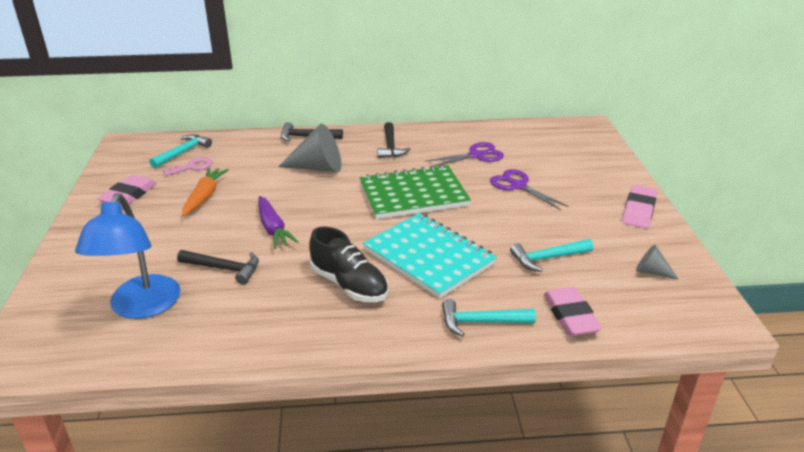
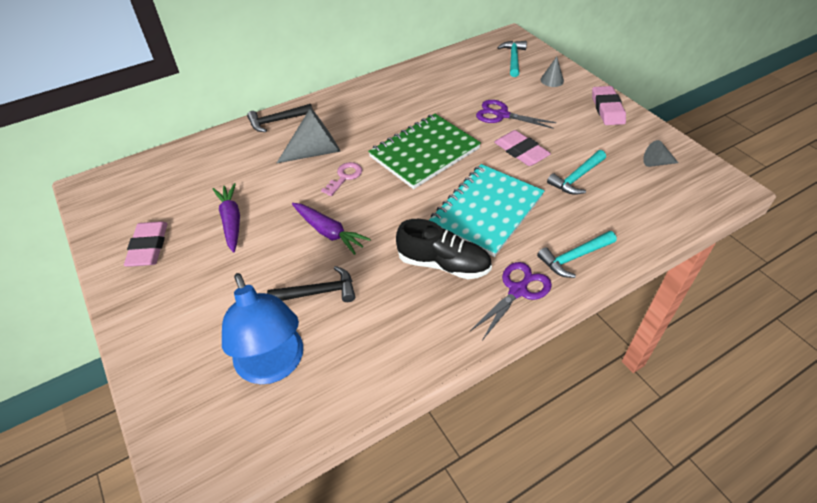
camera: 25 degrees left, 15 degrees up
turquoise hammer [150,134,212,168] -> turquoise hammer moved to [497,41,527,77]
pink key [162,157,212,176] -> pink key moved to [321,162,362,196]
orange carrot [182,168,229,216] -> purple carrot [213,183,240,253]
turquoise notebook [363,213,497,298] -> turquoise notebook turned 75 degrees counterclockwise [429,164,544,257]
black hammer [377,122,410,158] -> none
purple scissors [425,142,504,168] -> purple scissors moved to [470,262,552,341]
pink eraser [544,287,602,336] -> pink eraser moved to [494,130,551,166]
none -> grey cone [541,56,564,87]

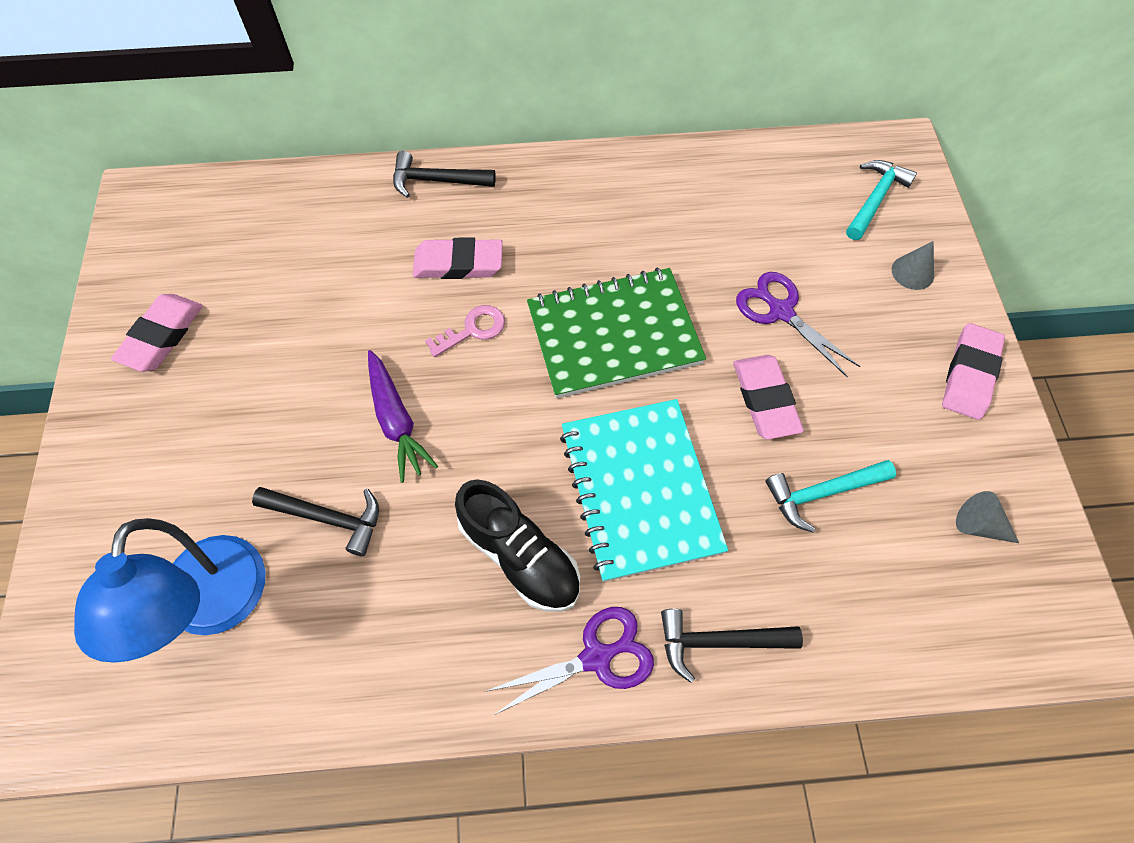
camera: 25 degrees right, 15 degrees up
purple carrot [213,183,240,253] -> none
grey cone [277,108,340,163] -> pink eraser [413,238,503,279]
turquoise notebook [429,164,544,257] -> turquoise notebook turned 75 degrees counterclockwise [560,399,728,582]
turquoise hammer [537,231,617,278] -> black hammer [661,609,803,683]

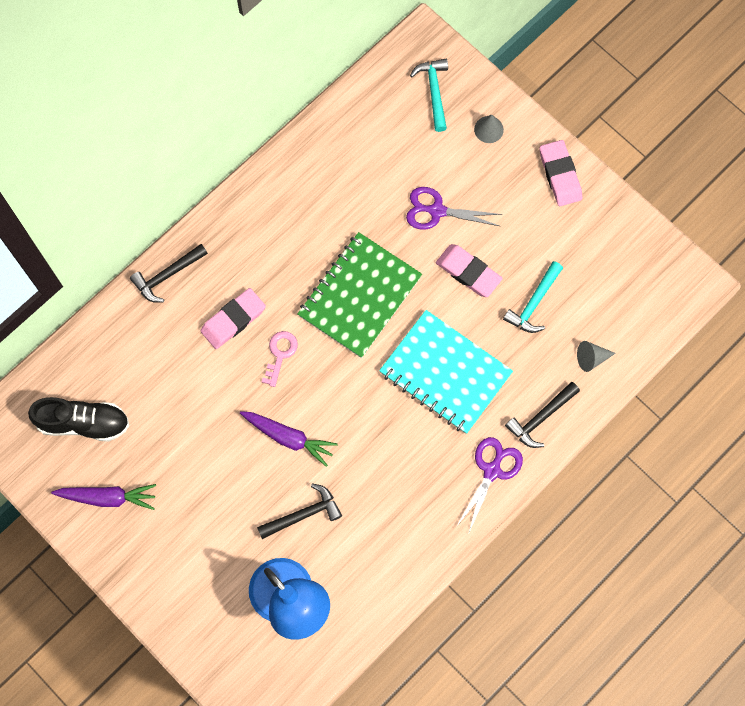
camera: 40 degrees left, 10 degrees up
pink eraser [111,294,203,372] -> purple carrot [51,484,156,510]
black shoe [455,479,580,612] -> black shoe moved to [28,397,130,442]
grey cone [956,491,1019,543] -> grey cone moved to [577,341,616,372]

